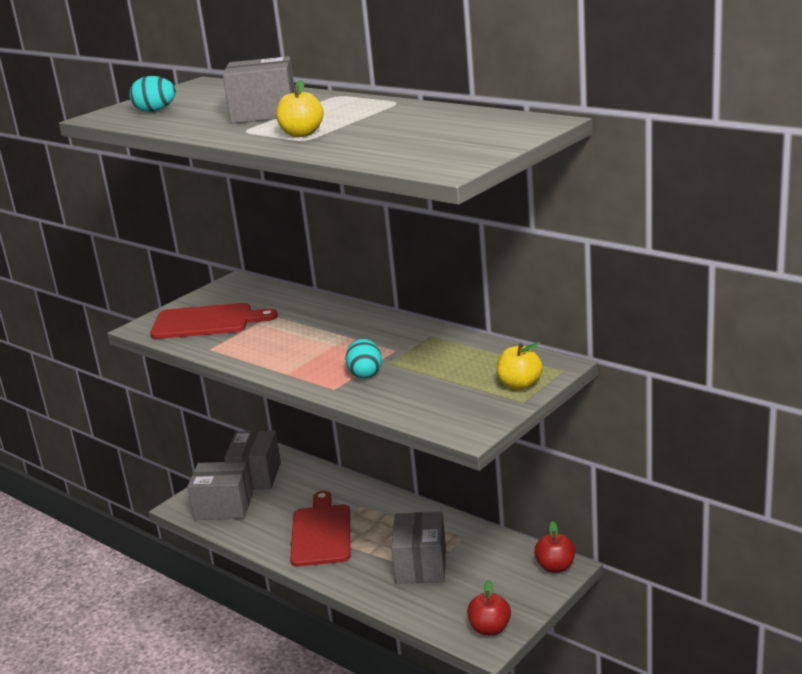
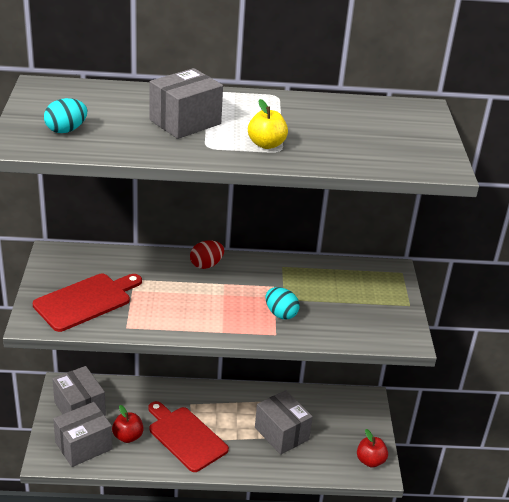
camera: 45 degrees left, 10 degrees up
yellow apple [497,342,543,390] -> none
red apple [534,521,576,573] -> red apple moved to [112,405,144,443]
none -> red egg [190,240,224,269]

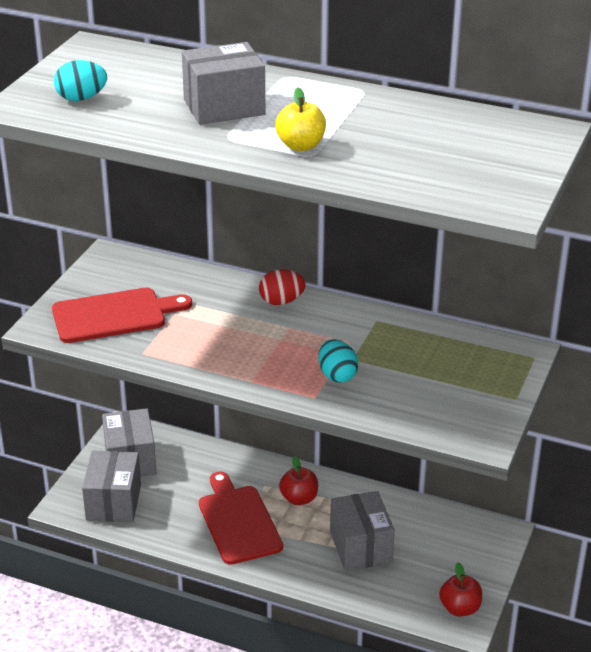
camera: 25 degrees right, 0 degrees up
grey box [53,402,112,467] -> grey box turned 75 degrees counterclockwise [82,451,141,522]
red apple [112,405,144,443] -> red apple moved to [279,456,318,505]

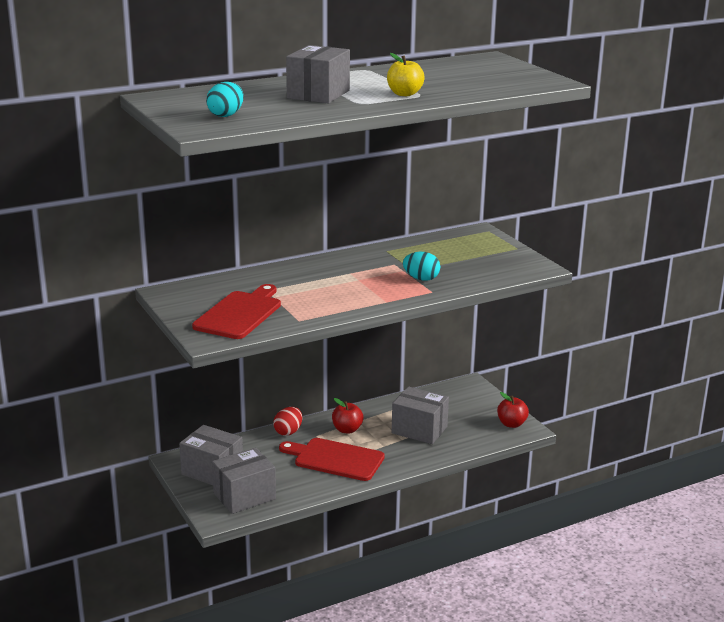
camera: 50 degrees left, 10 degrees down
grey box [82,451,141,522] -> grey box turned 75 degrees counterclockwise [212,448,276,514]
red egg [259,269,306,305] -> red egg moved to [273,407,302,436]

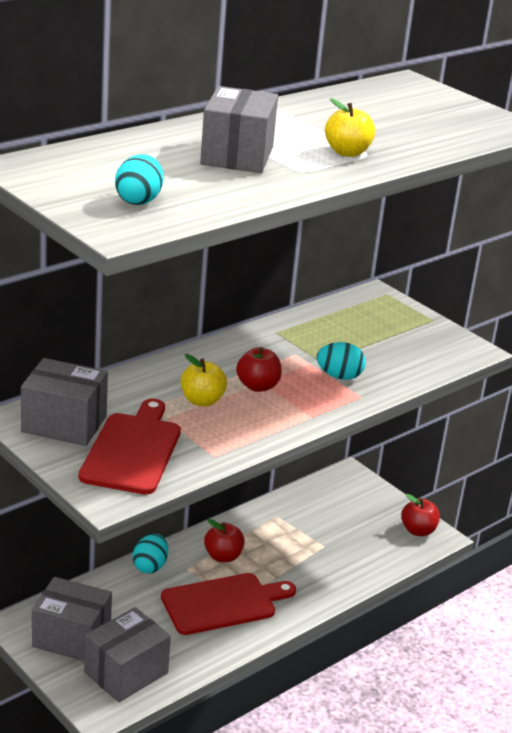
camera: 15 degrees left, 5 degrees up
red egg [273,407,302,436] -> turquoise egg [133,534,168,573]
red cutting board [279,438,385,481] -> red cutting board turned 150 degrees clockwise [161,573,296,635]
grey box [392,387,449,444] -> grey box moved to [21,358,108,446]
none -> yellow apple [181,354,227,406]
none -> red apple [236,347,282,392]

